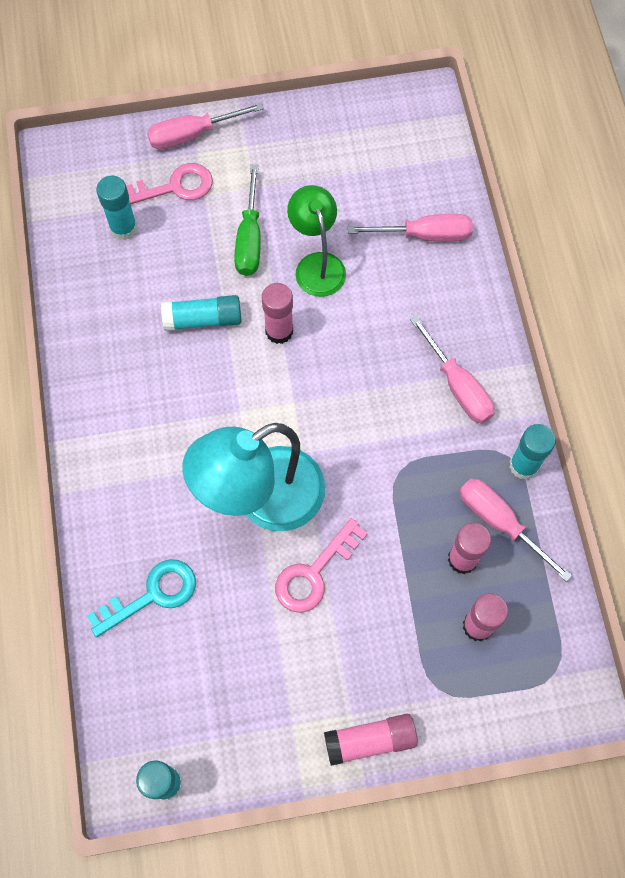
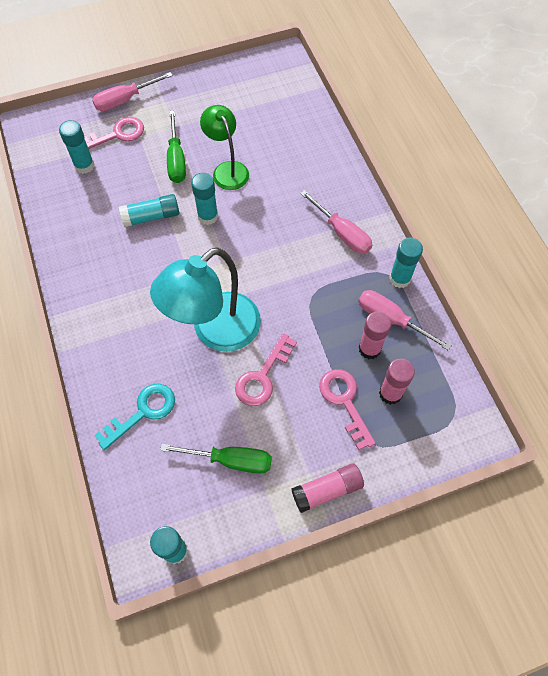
camera: 10 degrees left, 5 degrees down
pink glue stick [262,283,293,344] -> turquoise glue stick [191,173,218,225]
pink screwdriver [348,214,473,242] -> none
none -> green screwdriver [160,444,272,474]
none -> pink key [319,369,376,450]

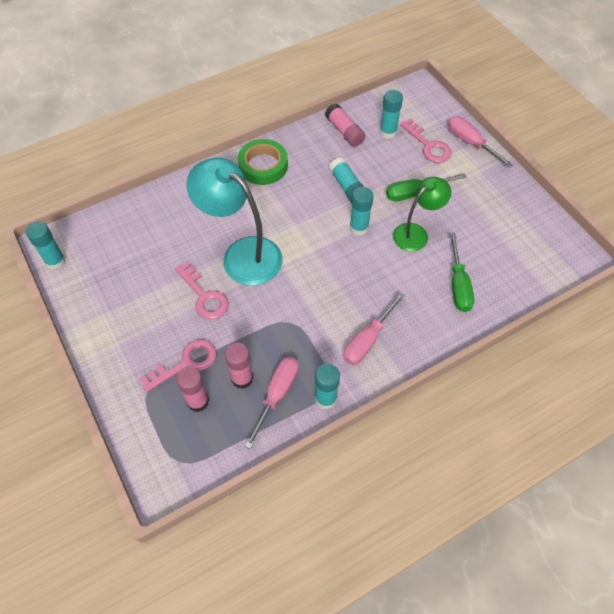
camera: 80 degrees right, 5 degrees down
turquoise key [94,383,175,450] -> none
green screwdriver [160,444,272,474] -> green screwdriver moved to [450,233,474,312]
pink key [235,333,297,406] -> pink key turned 150 degrees counterclockwise [175,262,229,320]
pink glue stick [291,463,364,513] -> pink glue stick moved to [325,104,365,147]
none -> green tape [238,139,288,185]

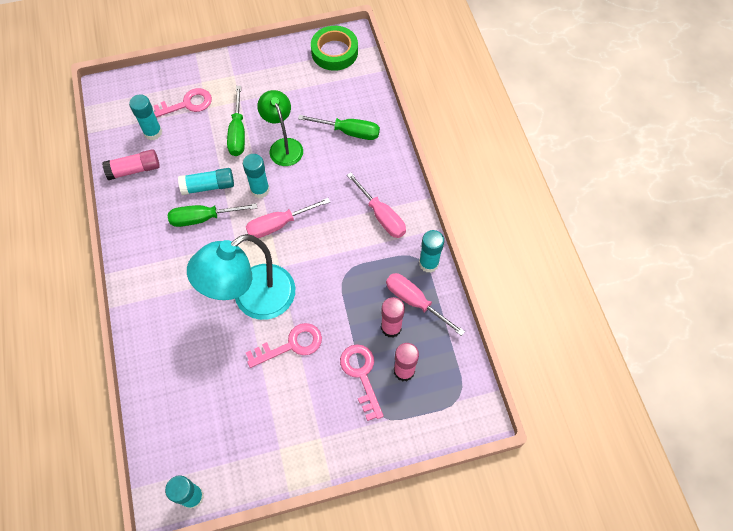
camera: 75 degrees left, 5 degrees up
green tape [238,139,288,185] -> green tape moved to [311,26,358,71]
pink screwdriver [448,117,513,168] -> pink screwdriver moved to [246,198,330,238]
none -> green screwdriver [168,203,257,227]

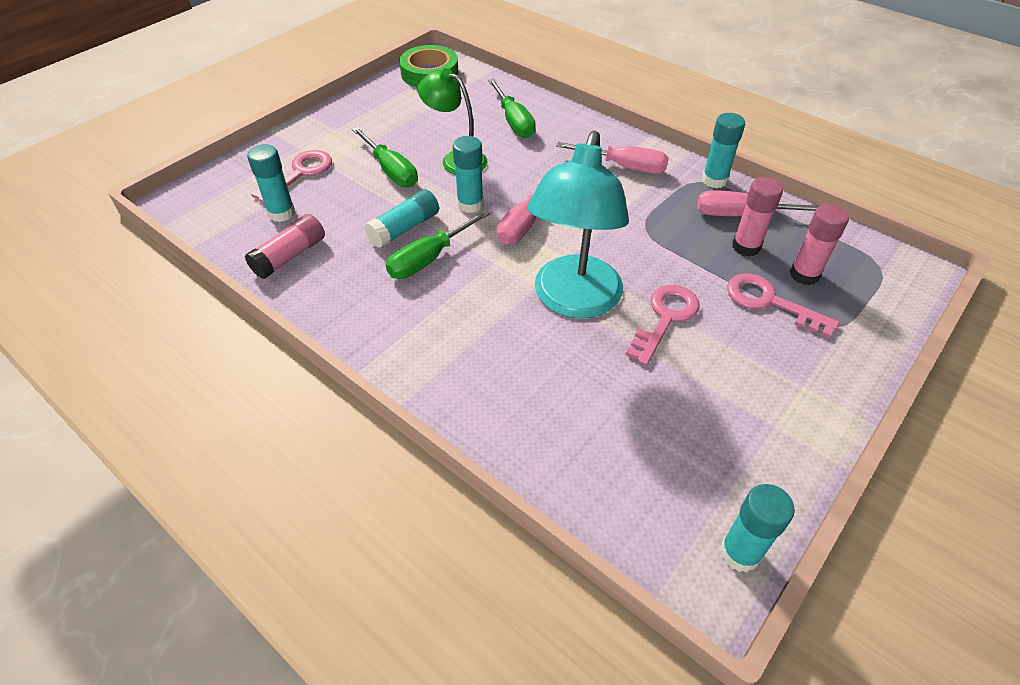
camera: 35 degrees left, 15 degrees down
green screwdriver [298,115,380,140] -> green screwdriver turned 90 degrees clockwise [488,79,536,138]

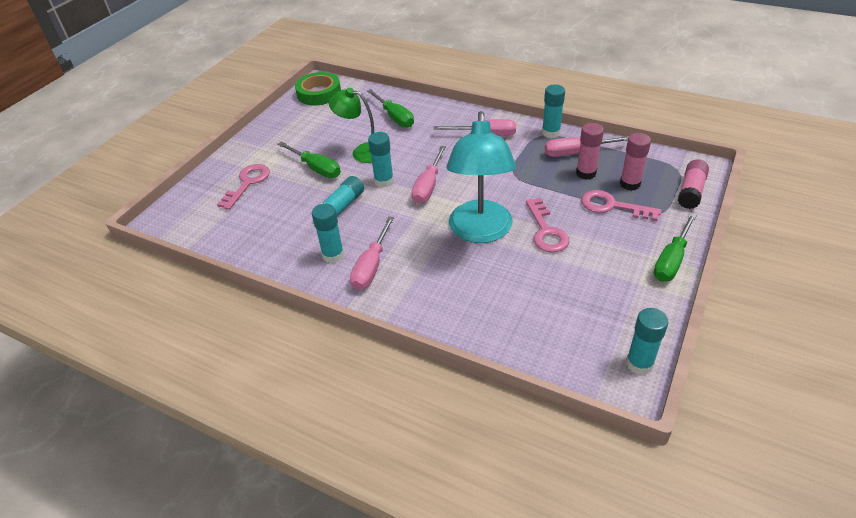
camera: 10 degrees left, 5 degrees down
pink glue stick [245,214,325,279] -> pink glue stick moved to [678,159,709,209]
turquoise glue stick [247,144,295,222] -> turquoise glue stick moved to [312,203,344,263]
green screwdriver [386,210,490,279] -> green screwdriver moved to [653,213,697,282]
pink key [625,285,700,365] -> pink key turned 150 degrees clockwise [526,198,569,252]
none -> pink screwdriver [350,216,394,290]

